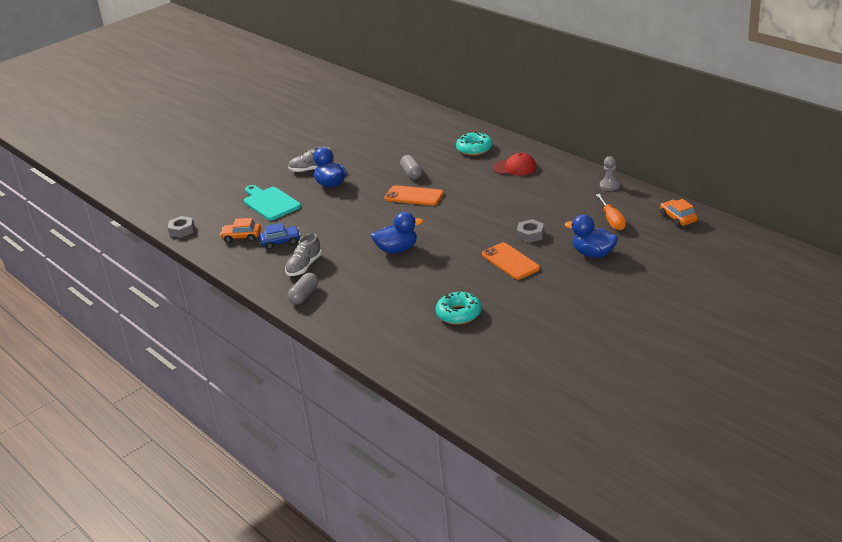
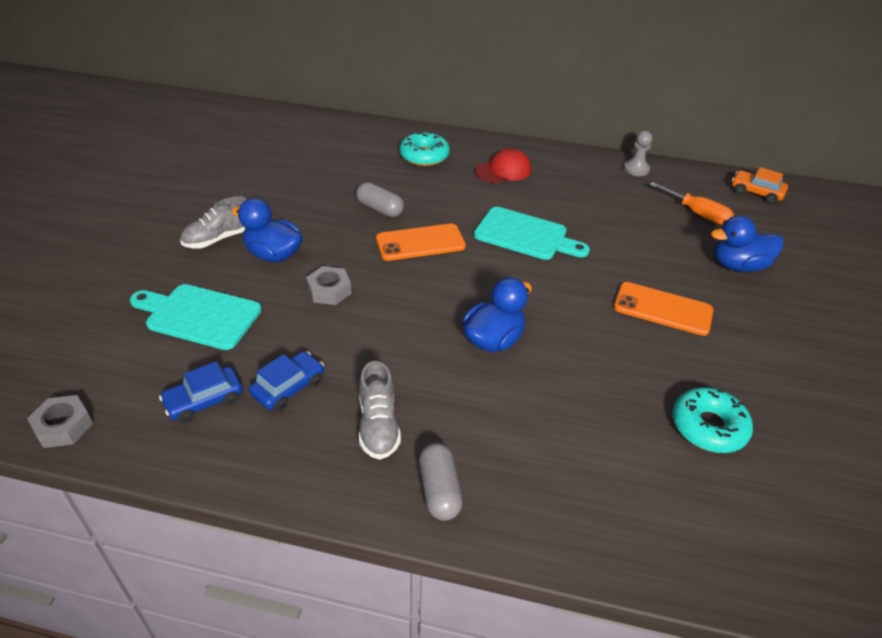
camera: 40 degrees left, 10 degrees up
orange car [220,218,261,243] -> blue car [159,361,243,423]
grey nut [517,219,544,243] -> grey nut moved to [306,266,352,305]
none -> turquoise cutting board [474,207,590,260]

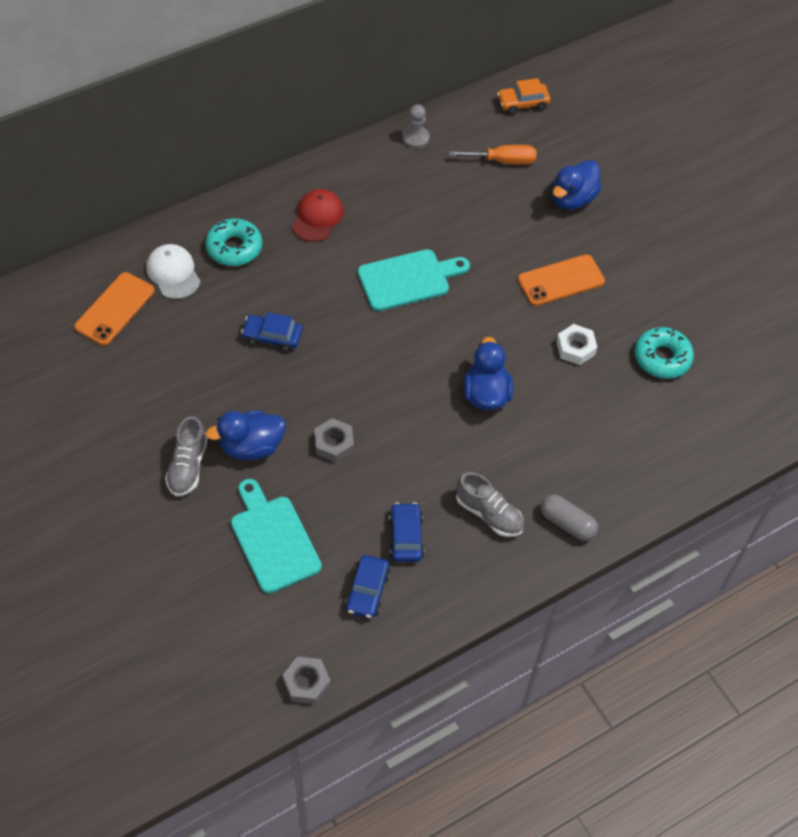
camera: 45 degrees left, 15 degrees up
turquoise cutting board [130,284,262,350] -> turquoise cutting board turned 90 degrees clockwise [231,479,322,594]
grey capsule [356,182,404,217] -> blue car [241,312,302,352]
orange phone [376,224,466,261] -> orange phone moved to [74,272,155,346]
none -> white cap [146,244,200,299]
none -> white nut [556,324,597,365]

